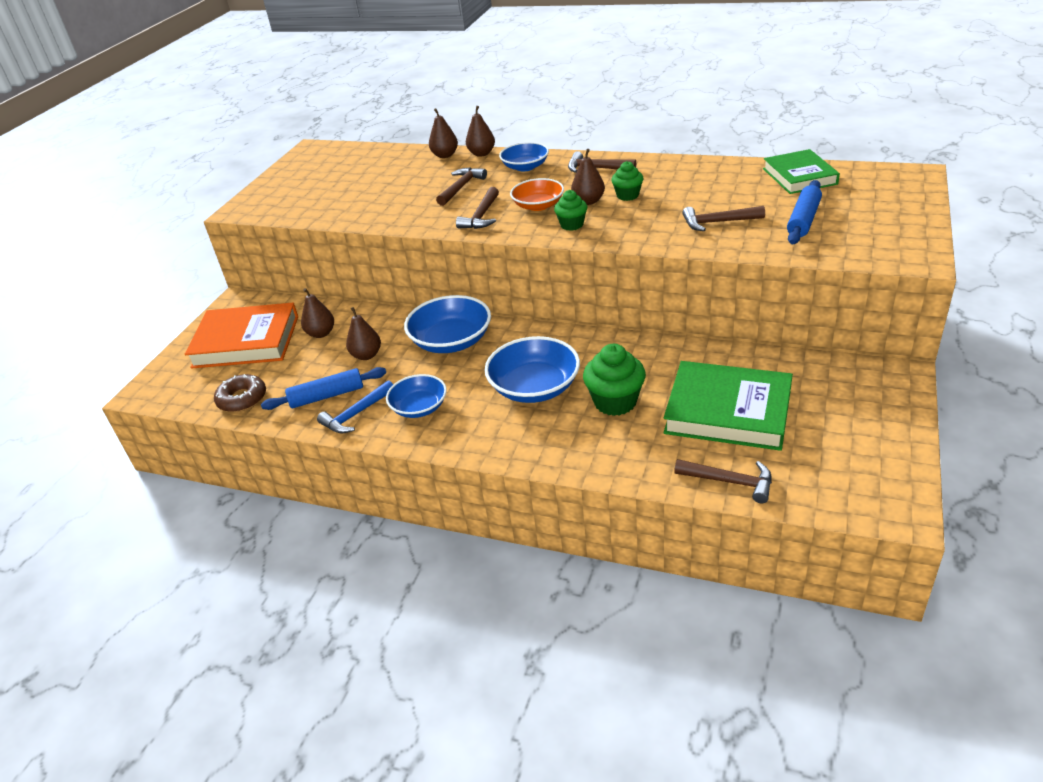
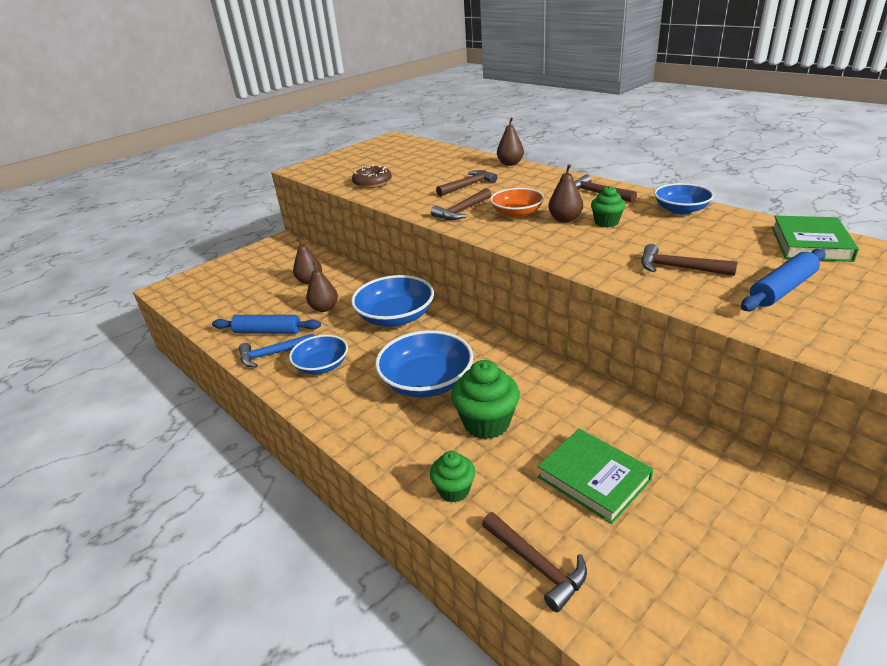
camera: 25 degrees right, 5 degrees down
orange book [185,303,298,369] -> none
brown donut [214,374,266,412] -> brown donut moved to [352,165,392,188]
brown pear [429,108,458,158] -> none
blue bowl [499,142,549,172] -> blue bowl moved to [654,183,714,214]
green cupcake [554,190,587,231] -> green cupcake moved to [430,451,475,503]
green book [664,361,793,451] -> green book [538,429,653,524], size x0.65

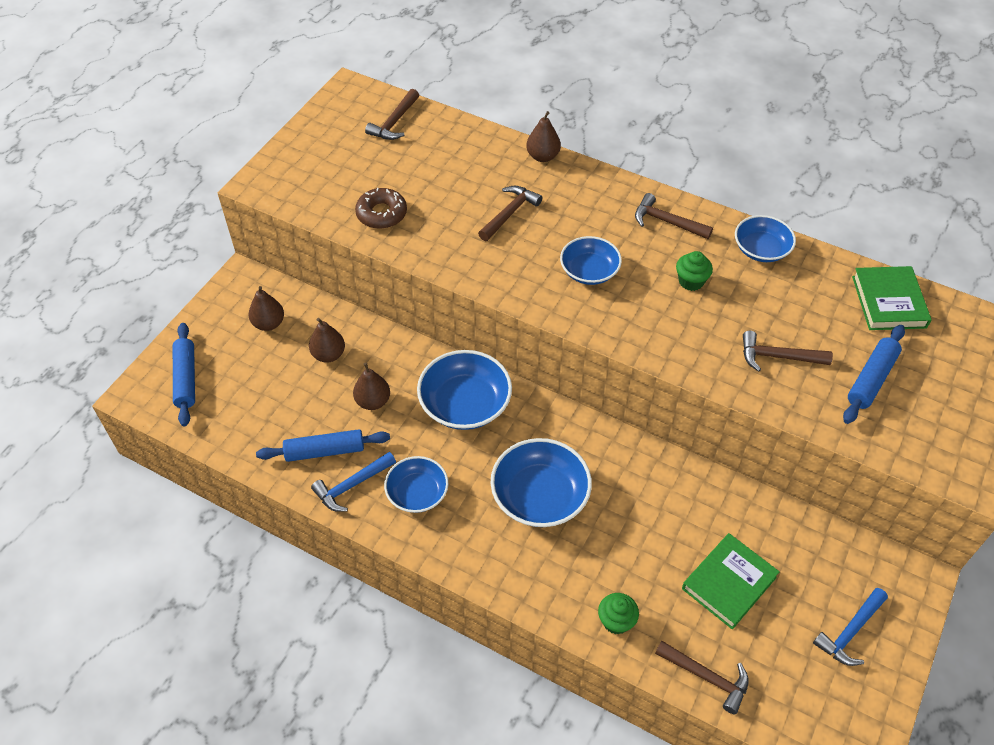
camera: 20 degrees left, 20 degrees up
brown hammer [431,188,491,220] -> brown hammer moved to [365,89,419,140]
green cupcake [451,360,520,439] -> none
orange bowl [490,188,544,218] -> blue bowl [560,236,622,285]
green book [538,429,653,524] -> green book turned 75 degrees counterclockwise [682,533,780,629]
brown pear [548,164,583,223] -> brown pear moved to [248,286,284,331]
none -> blue rolling pin [173,323,195,427]
none -> blue hammer [813,588,888,666]

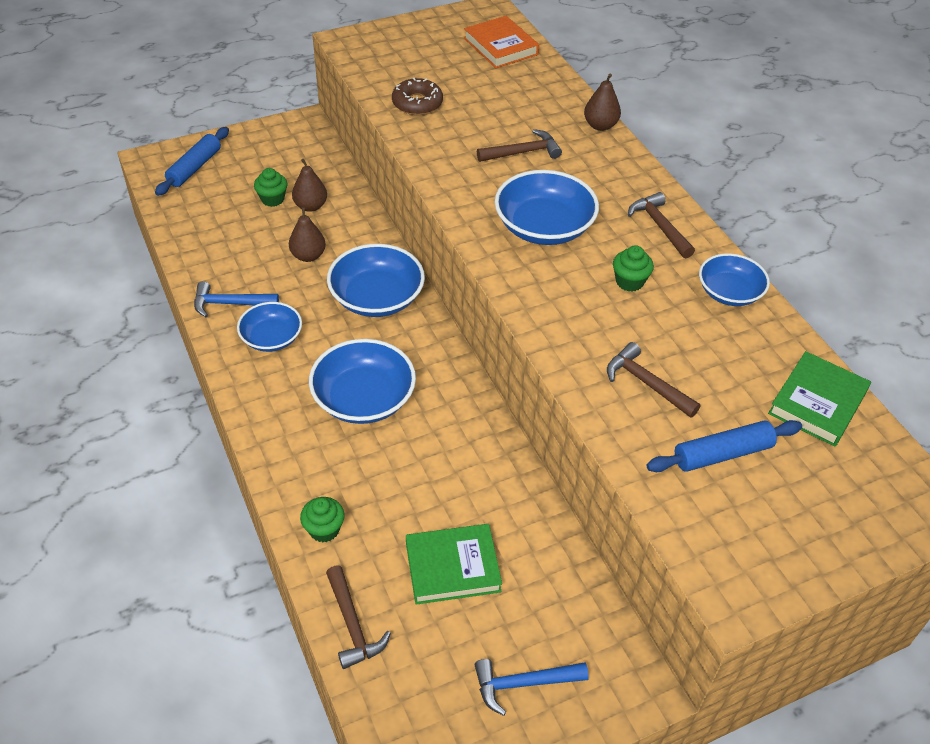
camera: 35 degrees right, 5 degrees down
brown pear [248,286,284,331] -> none
blue rolling pin [256,429,390,462] -> none
brown hammer [365,89,419,140] -> orange book [464,16,539,68]
blue bowl [560,236,622,285] -> blue bowl [495,170,599,245], size x1.56
none -> green cupcake [254,168,287,207]

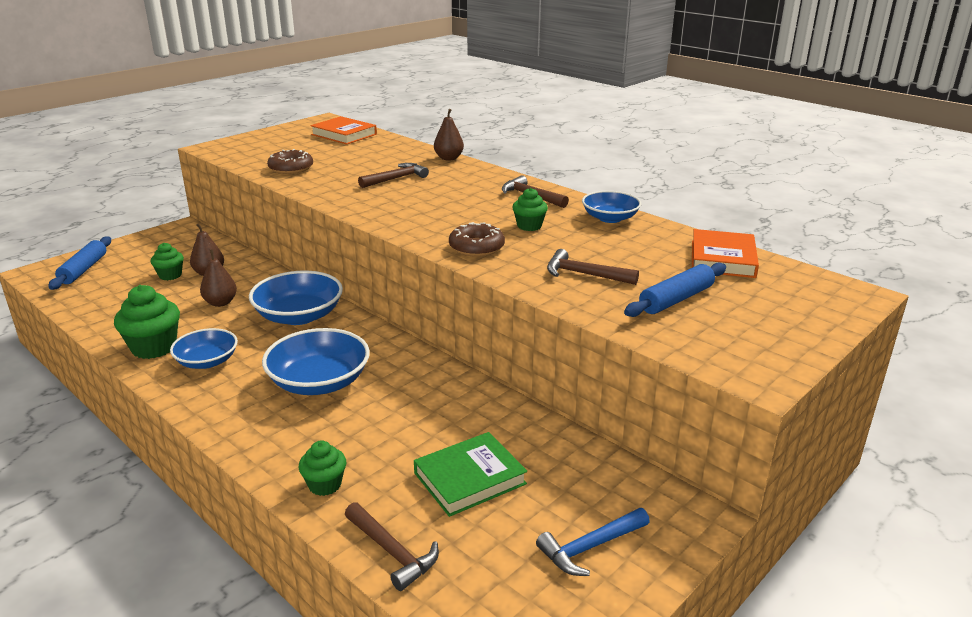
camera: 20 degrees left, 20 degrees down
blue hammer [194,281,279,317] -> green cupcake [114,285,180,359]
blue bowl [495,170,599,245] -> none
green book [768,351,871,447] -> orange book [692,229,759,278]
none -> brown donut [449,222,505,257]

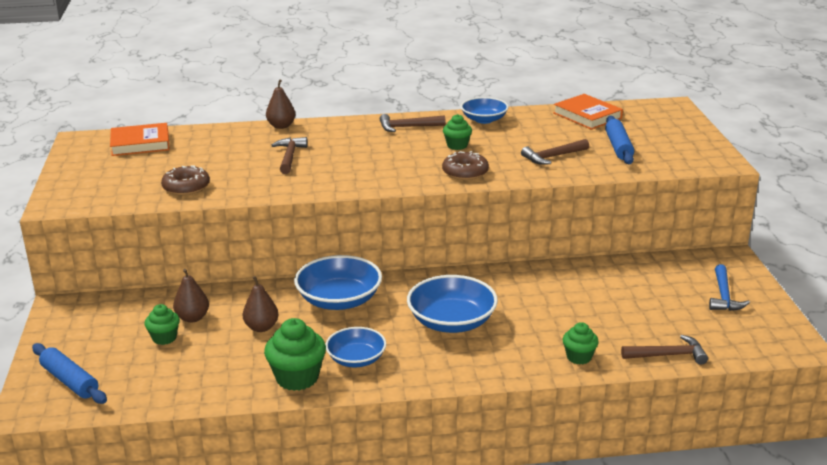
camera: 50 degrees left, 0 degrees up
green book [414,432,527,517] -> none

